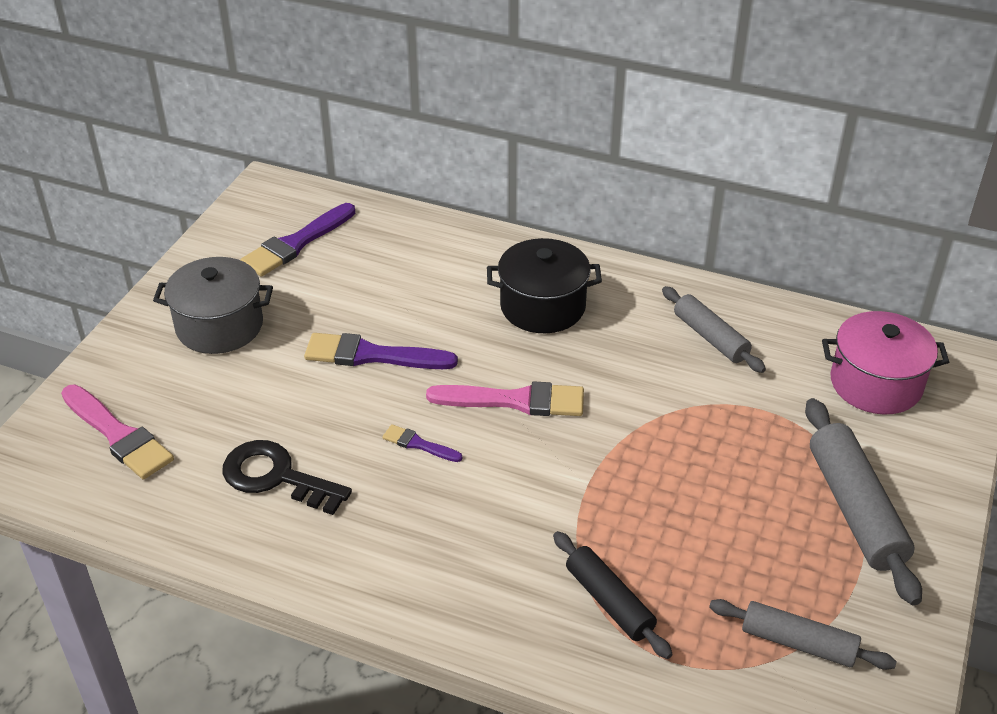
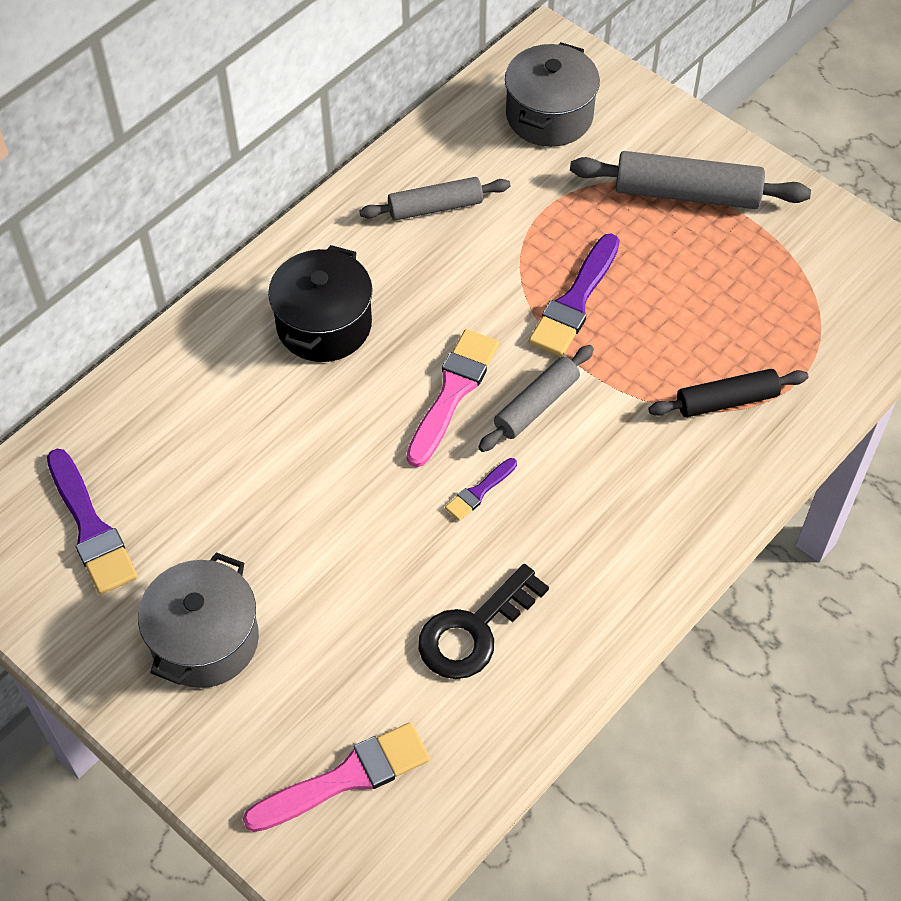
camera: 70 degrees left, 15 degrees up
purple brush [304,333,458,369] -> purple brush moved to [528,234,620,357]
grey rolling pin [709,599,897,670] -> grey rolling pin moved to [478,345,594,452]
pink pot [822,311,949,414] -> grey pot [505,42,600,147]

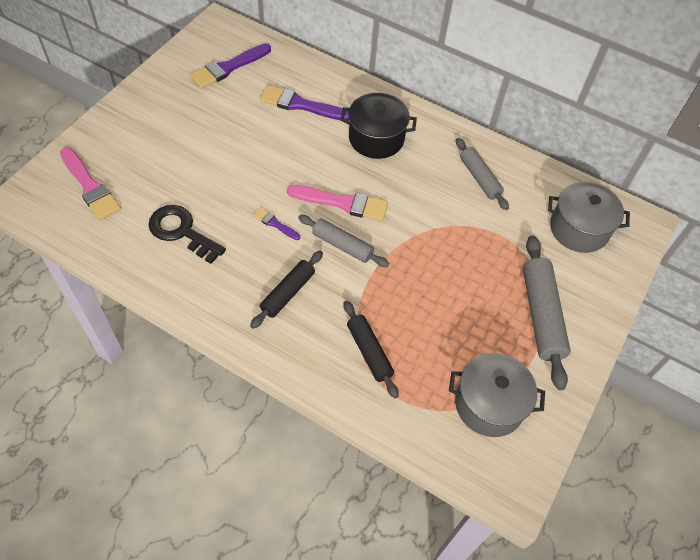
camera: 75 degrees right, 0 degrees up
grey pot [138,552,259,688] -> grey pot moved to [449,353,545,437]
purple brush [528,234,620,357] -> purple brush moved to [259,85,349,120]
none -> black rolling pin [250,251,323,329]

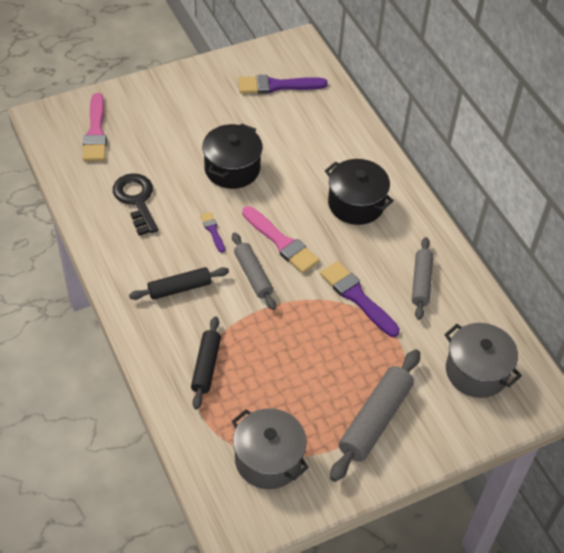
camera: 35 degrees right, 5 degrees down
purple brush [259,85,349,120] -> purple brush moved to [320,261,400,337]
none -> black pot [202,124,263,189]

